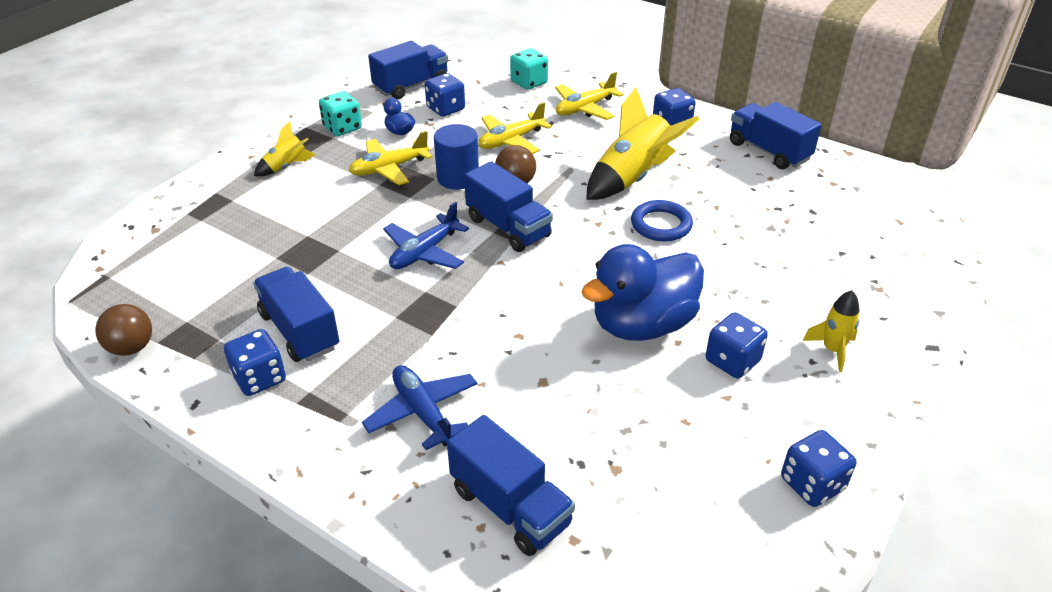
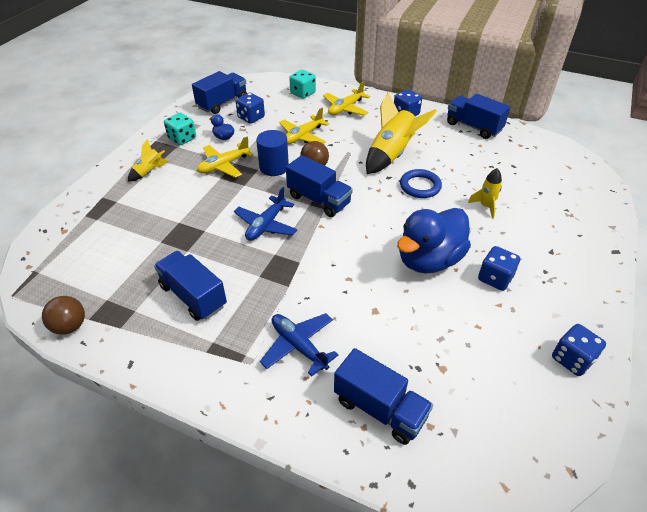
camera: 10 degrees left, 5 degrees up
blue dice [224,329,286,396] -> none
yellow rocket [803,290,859,372] -> yellow rocket moved to [468,168,502,219]

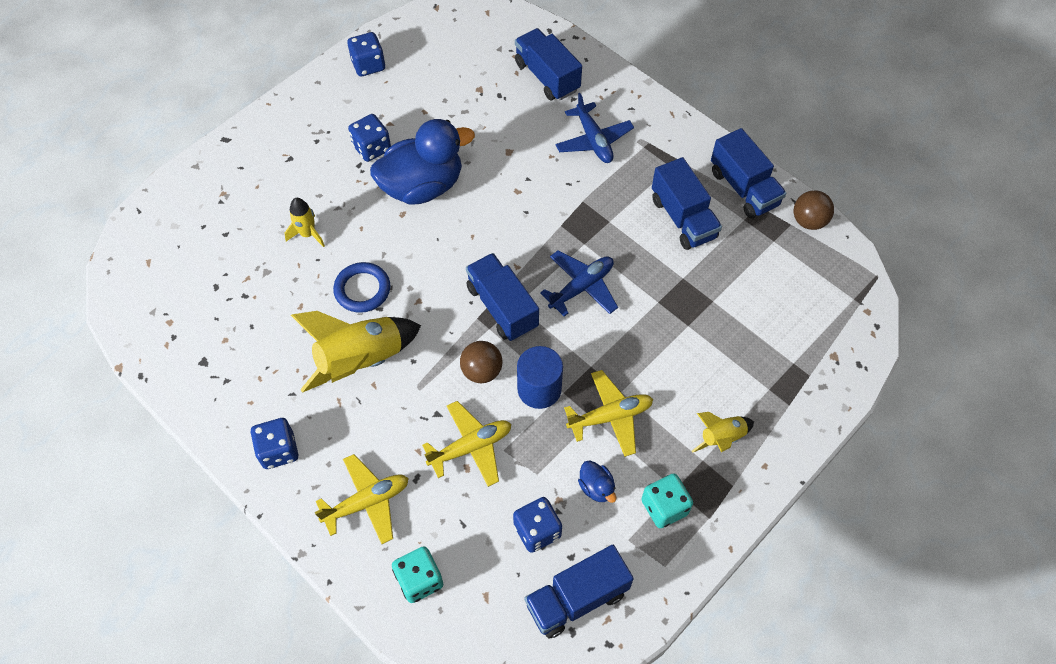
camera: 160 degrees left, 15 degrees up
blue truck [447,94,510,139] -> blue truck moved to [711,128,787,218]

